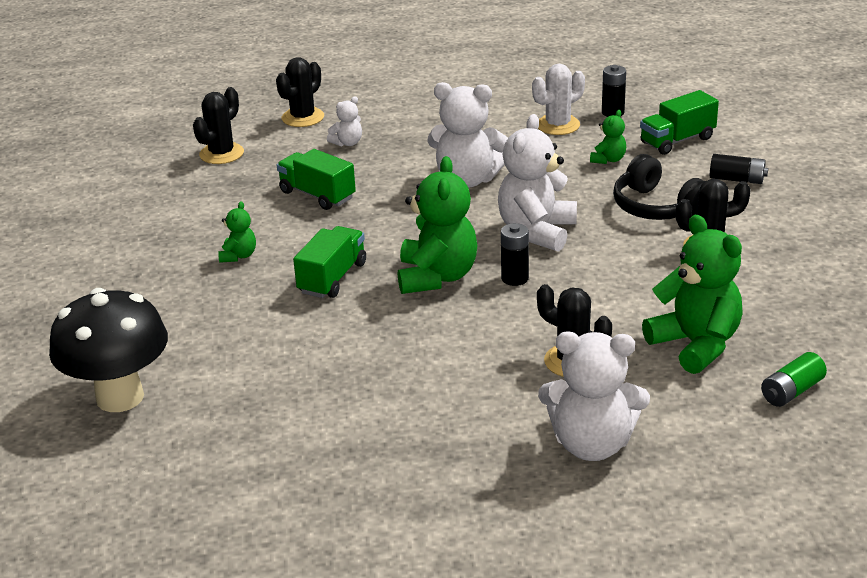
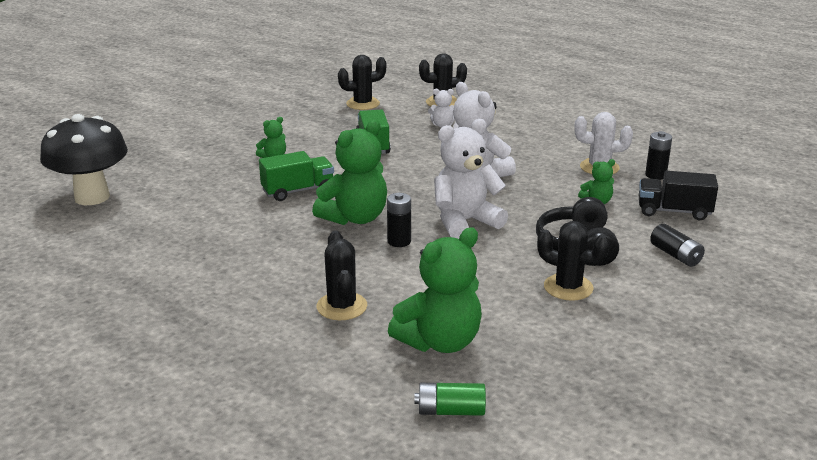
camera: 40 degrees right, 5 degrees down
white teddy bear [538,331,650,461] -> none
green truck [640,90,719,155] -> black truck [639,171,718,220]
green teddy bear [642,215,743,374] -> green teddy bear turned 45 degrees clockwise [388,228,482,353]

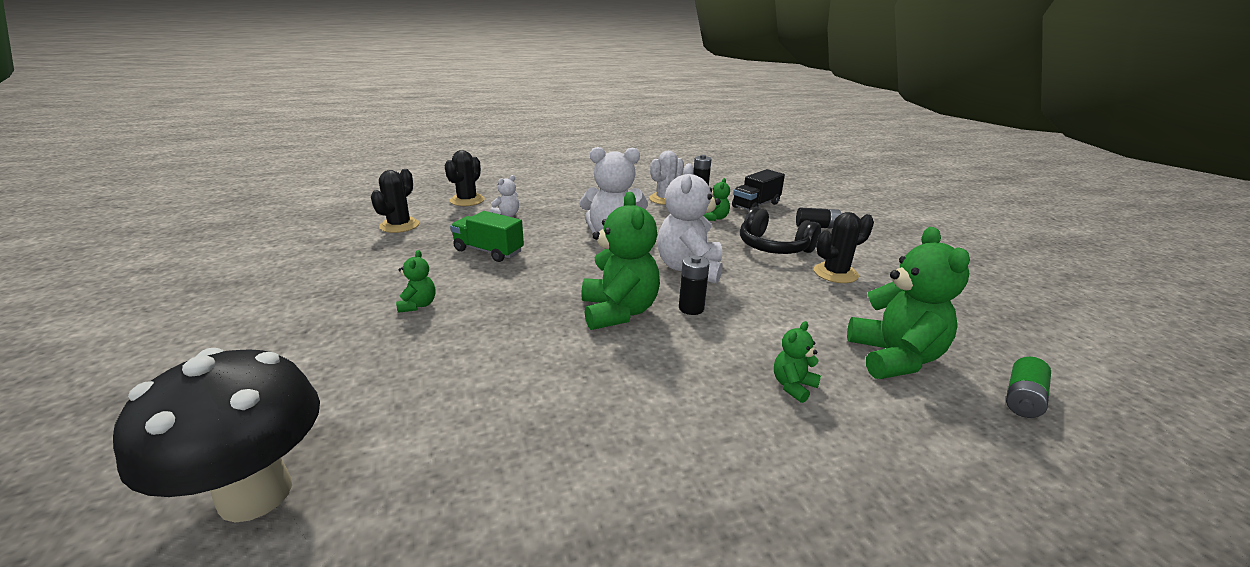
camera: 55 degrees left, 0 degrees up
green truck [259,151,334,201] -> none
black cactus [317,230,367,320] -> green teddy bear [774,321,821,403]

